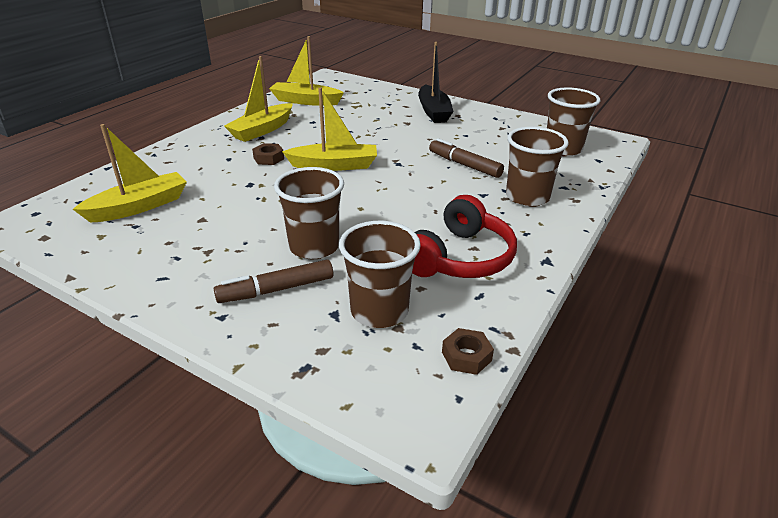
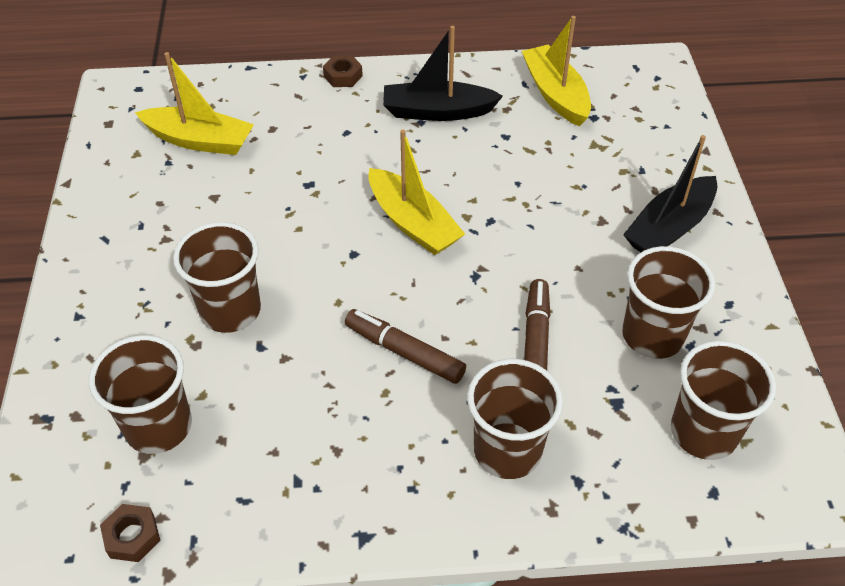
camera: 55 degrees right, 15 degrees up
brown marker [214,260,333,303] -> brown marker moved to [345,309,466,384]
yellow boat [224,56,293,142] -> black boat [383,26,503,121]
brown nut [252,143,284,165] -> brown nut moved to [323,55,363,87]
red headphones [412,195,517,278] -> none
none -> brown cup [622,246,715,359]

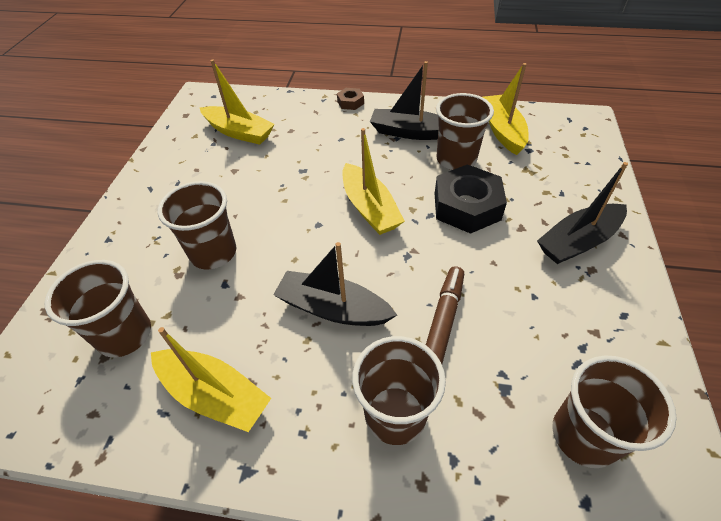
camera: 15 degrees right, 0 degrees up
brown nut [100,504,160,562] -> none
brown marker [345,309,466,384] -> black boat [273,242,397,326]
brown cup [622,246,715,359] -> brown cup moved to [436,93,494,170]
none -> yellow boat [151,327,271,432]
none -> black nut [435,164,507,234]

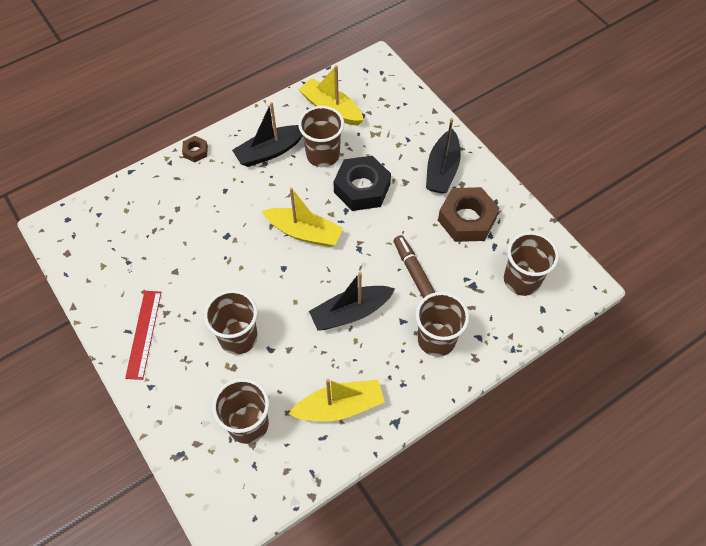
camera: 45 degrees left, 10 degrees up
yellow boat [200,59,275,145] -> none
none -> red ruler [125,291,161,380]
none -> brown nut [438,187,499,242]

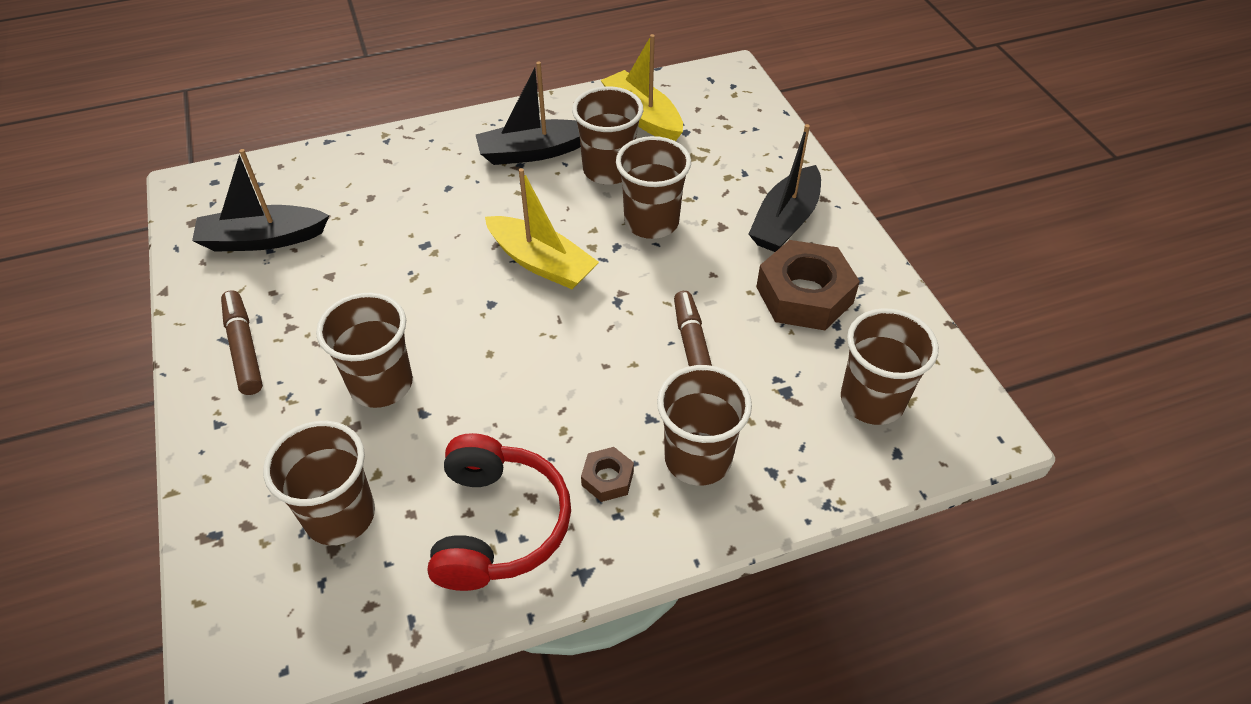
camera: 15 degrees right, 10 degrees down
red ruler [125,291,161,380] -> brown marker [221,290,263,395]
brown nut [182,136,208,162] -> brown nut moved to [581,447,634,502]
yellow boat [289,379,385,422] -> red headphones [428,433,571,591]
black boat [309,272,395,331] -> black boat moved to [192,149,329,252]
black nut [333,156,391,211] -> brown cup [616,136,691,239]

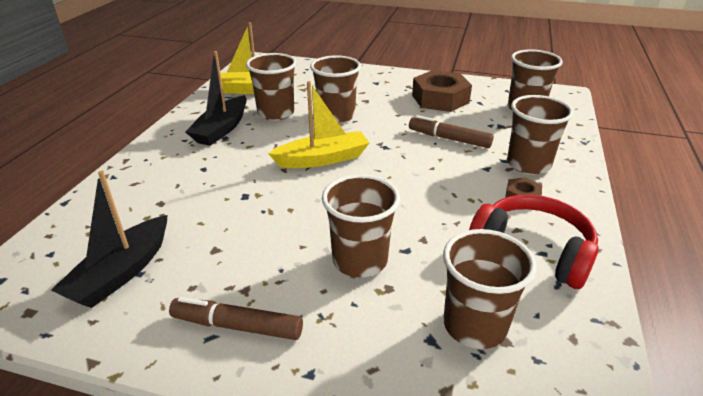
camera: 55 degrees left, 15 degrees down
black boat [749,124,821,252] -> none

